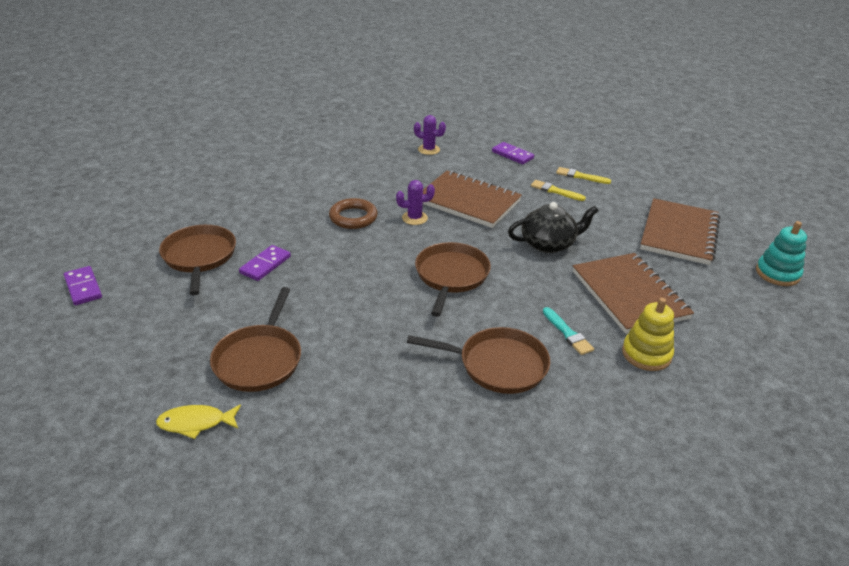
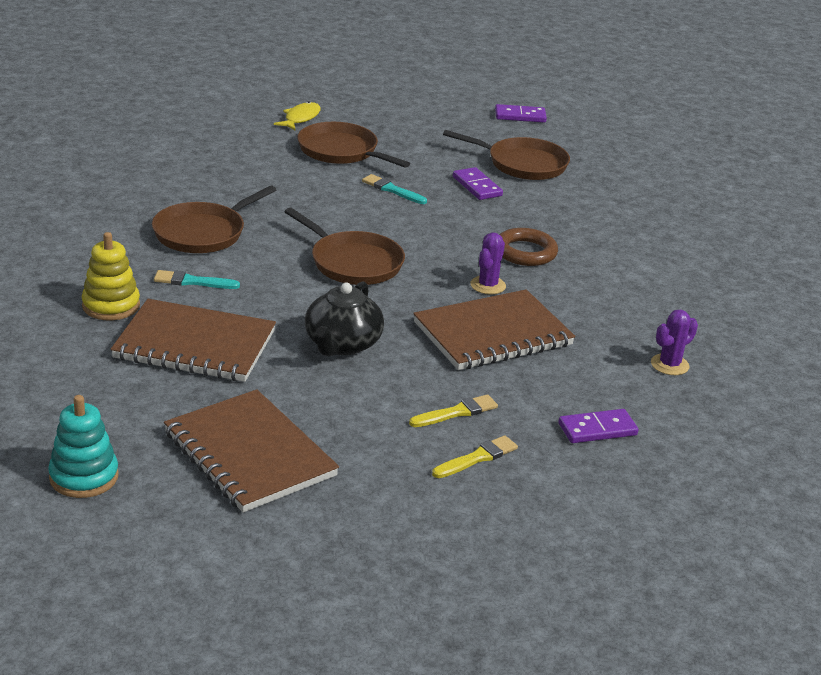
camera: 120 degrees right, 5 degrees down
none -> turquoise brush [362,174,427,204]

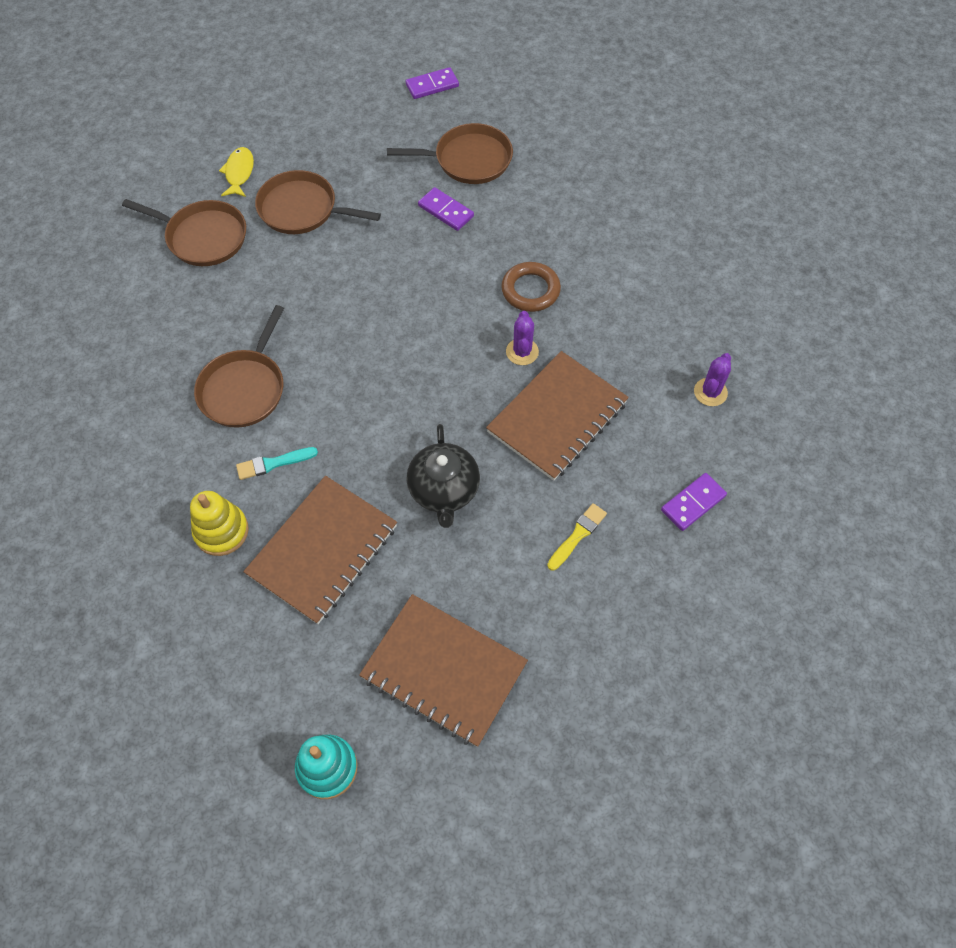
camera: 20 degrees left, 30 degrees up
brown notebook [111,299,276,382] -> brown notebook turned 45 degrees counterclockwise [243,476,397,624]
brown pan [285,208,405,285] -> brown pan moved to [122,199,246,266]
turquoise brush [362,174,427,204] -> none
yellow brush [432,435,518,478] -> none

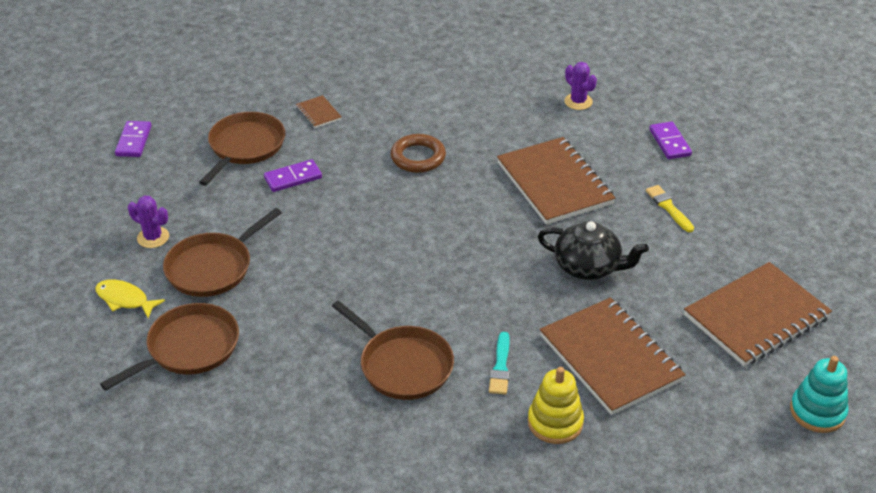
camera: 65 degrees left, 20 degrees down
purple cactus [506,311,539,365] -> purple cactus moved to [128,196,169,248]
none -> brown notebook [296,95,342,128]

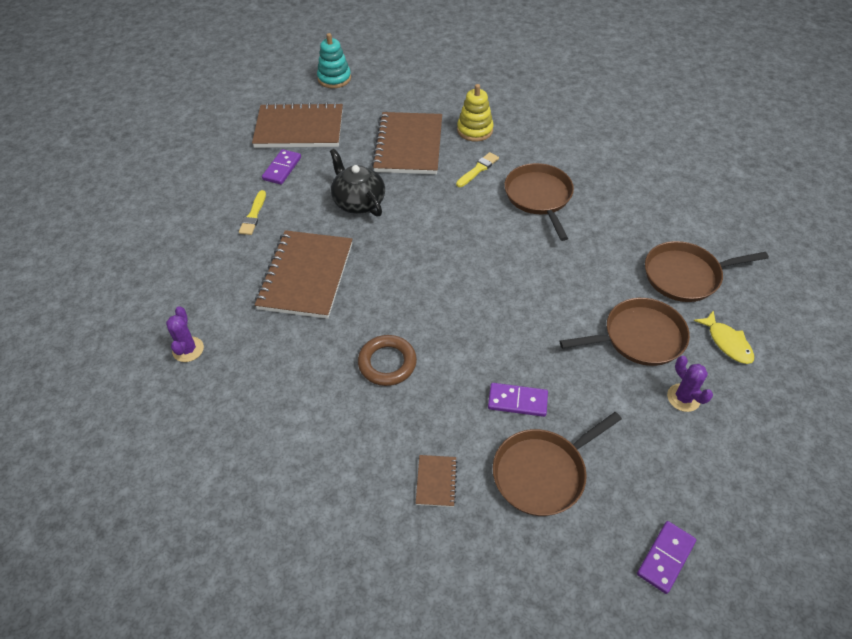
camera: 145 degrees left, 10 degrees up
turquoise brush [489,332,510,395] -> yellow brush [456,152,499,187]
purple domino [649,121,692,159] -> purple domino moved to [262,149,301,185]

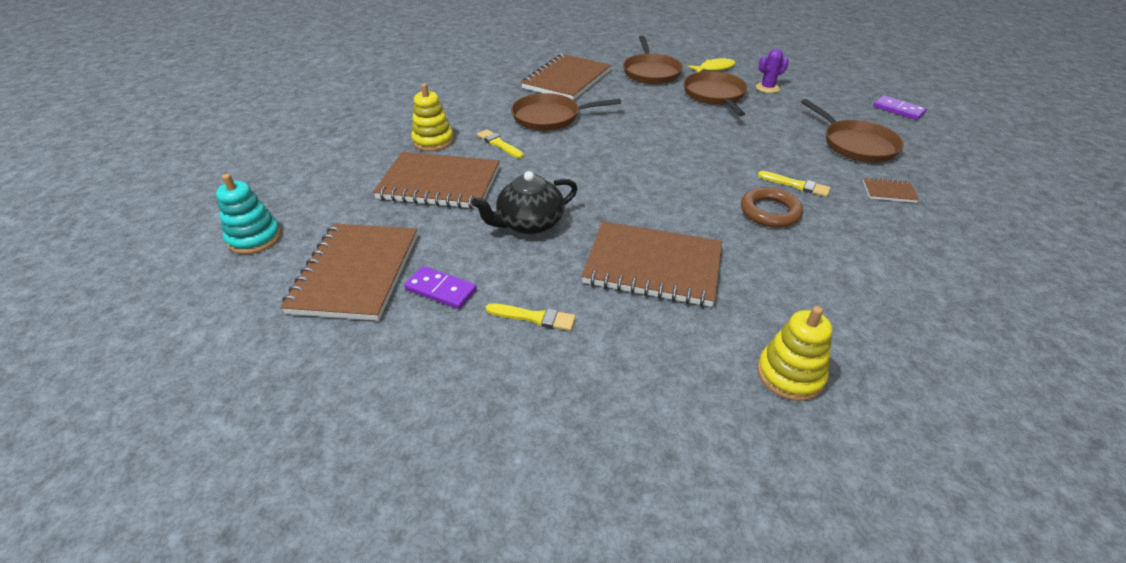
camera: 85 degrees left, 10 degrees down
purple cactus [166,306,204,362] -> yellow stacking toy [757,306,832,401]
purple domino [488,383,548,417] -> none
none -> brown notebook [521,54,611,100]
none -> yellow brush [758,171,831,197]

